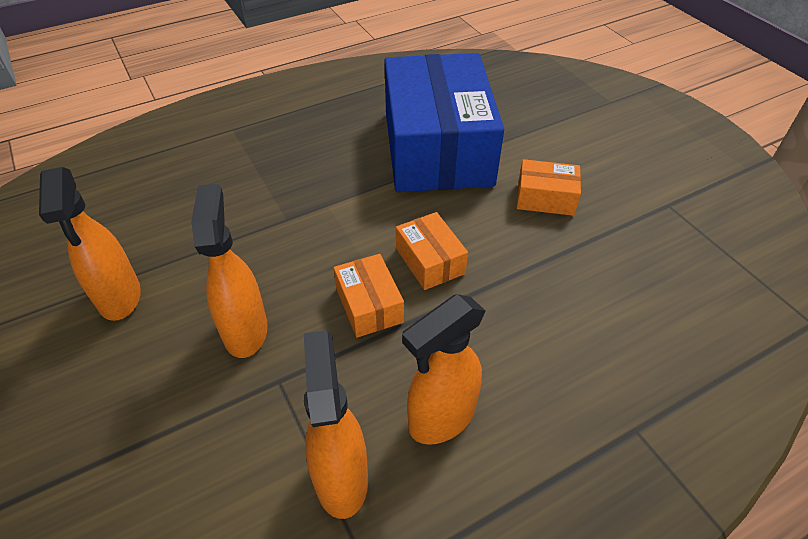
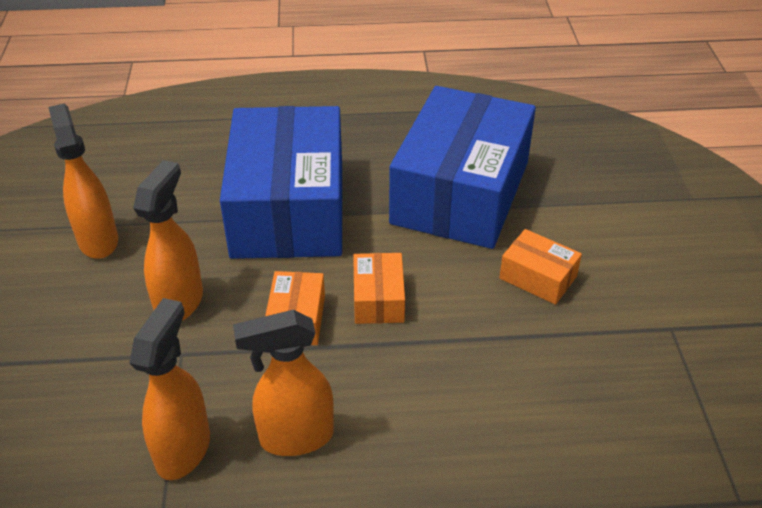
camera: 25 degrees right, 5 degrees down
orange spray bottle [39,167,141,321] -> orange spray bottle turned 150 degrees clockwise [48,104,118,259]
none -> blue box [220,106,342,259]

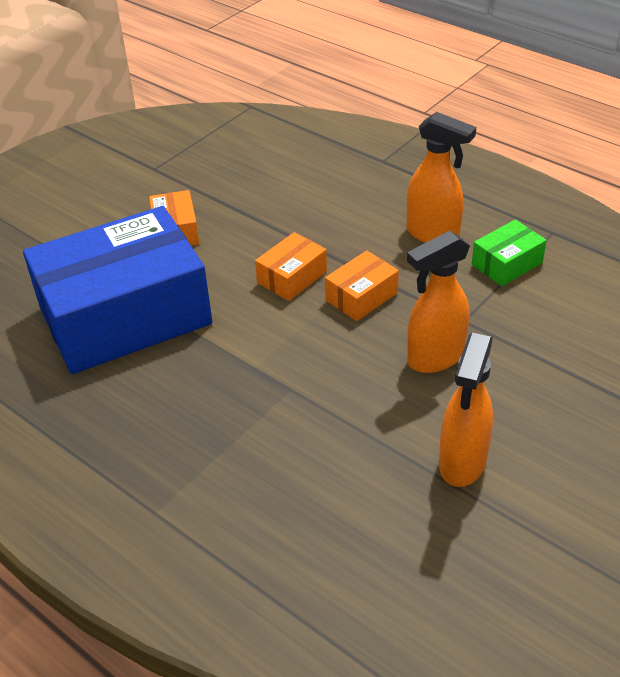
camera: 135 degrees left, 0 degrees up
orange spray bottle [129,298,210,480] -> green box [472,220,547,286]
blue box [220,106,342,259] -> none

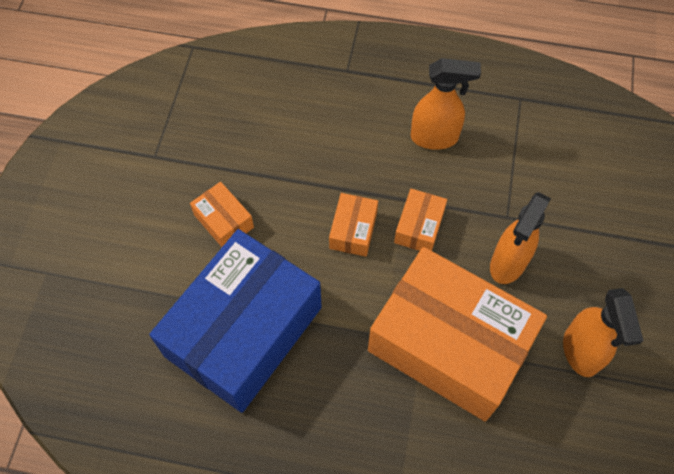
camera: 30 degrees left, 20 degrees up
green box [472,220,547,286] -> none
none -> orange box [368,247,547,421]

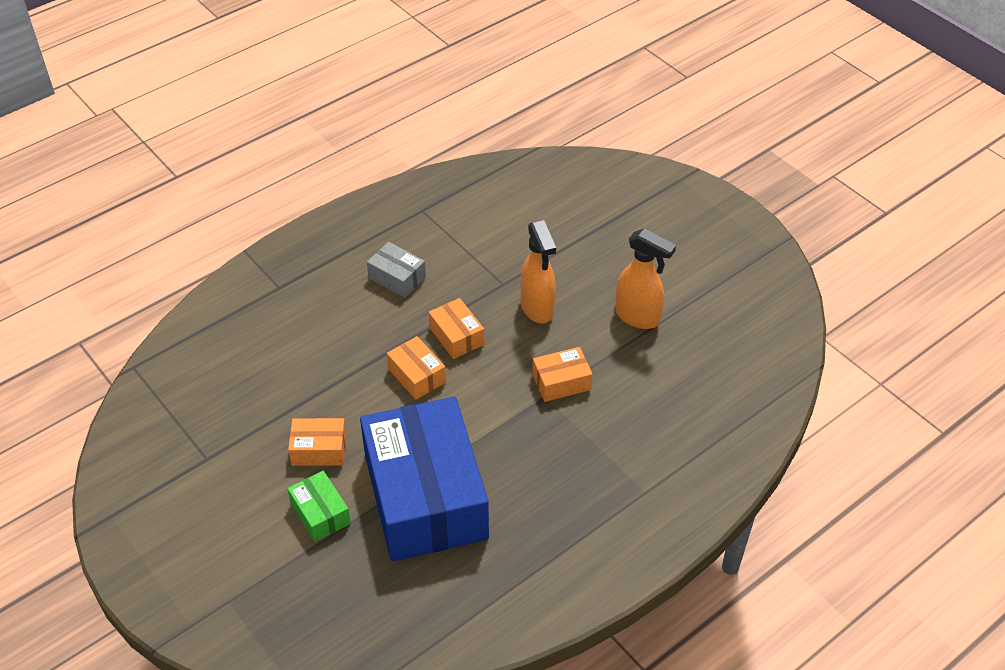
camera: 50 degrees left, 15 degrees down
orange box [368,247,547,421] -> orange box [532,347,593,402], size x0.41
orange spray bottle [411,58,481,150] -> grey box [367,242,426,298]
none -> green box [287,471,351,542]

